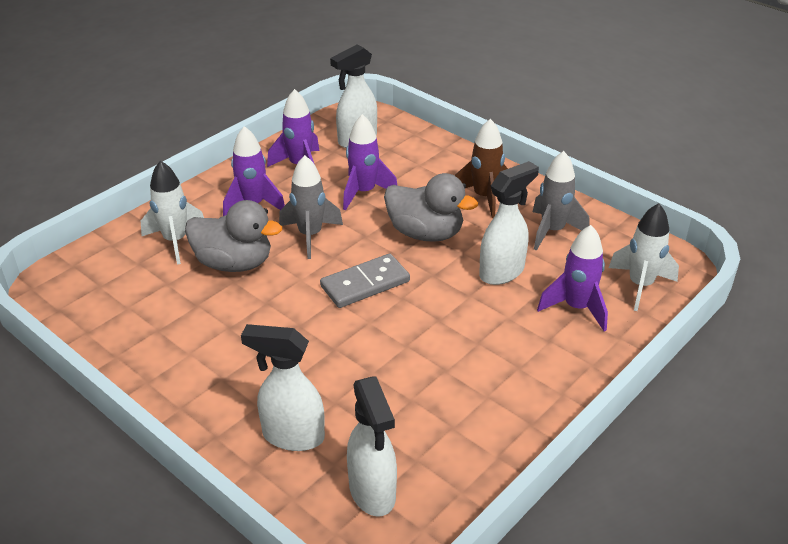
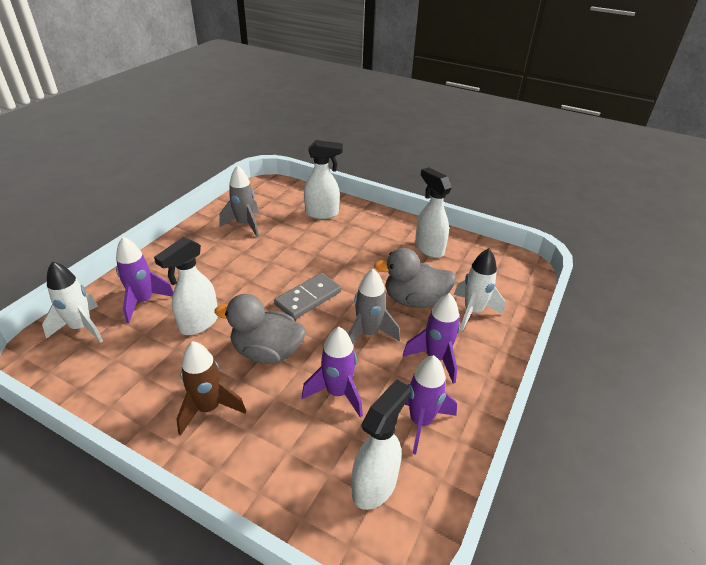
camera: 165 degrees right, 0 degrees up
white spray bottle [347,377,397,517] -> white spray bottle moved to [415,167,452,258]
grey rocket [533,151,589,251] -> grey rocket moved to [219,165,259,237]

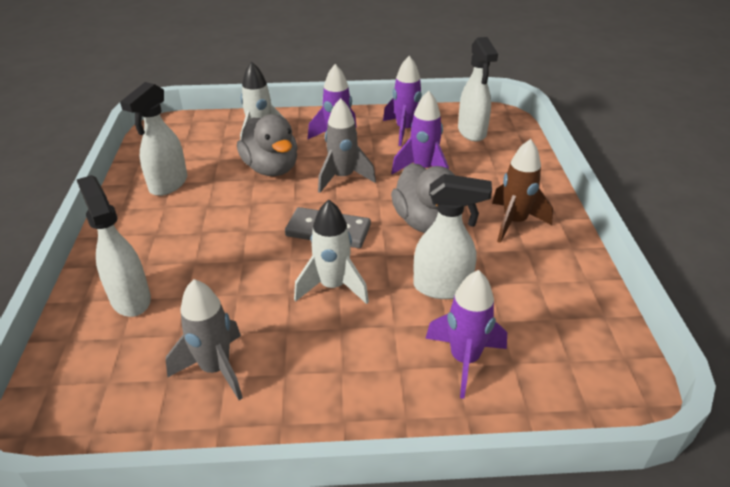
camera: 120 degrees left, 0 degrees up
white rocket [42,261,103,343] -> white rocket moved to [294,199,369,304]
white spray bottle [352,379,411,510] -> white spray bottle turned 105 degrees counterclockwise [458,37,498,142]

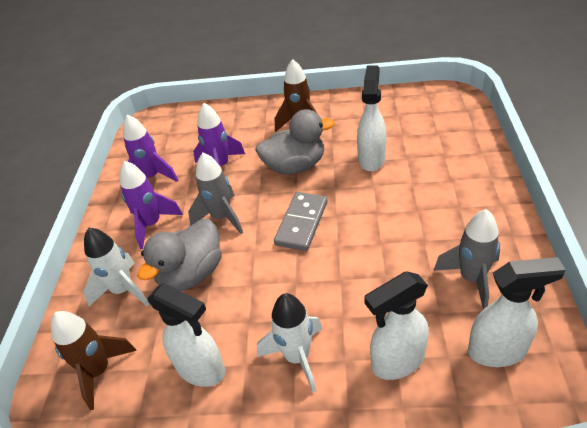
camera: 80 degrees left, 5 degrees up
grey duck [237,114,298,176] -> grey duck turned 150 degrees clockwise [138,219,222,291]
white rocket [294,199,369,304] -> white rocket moved to [257,293,322,393]
purple rocket [425,270,507,399] -> none
white spray bottle [458,37,498,142] -> white spray bottle moved to [468,257,566,367]
none -> brown rocket [51,311,137,410]

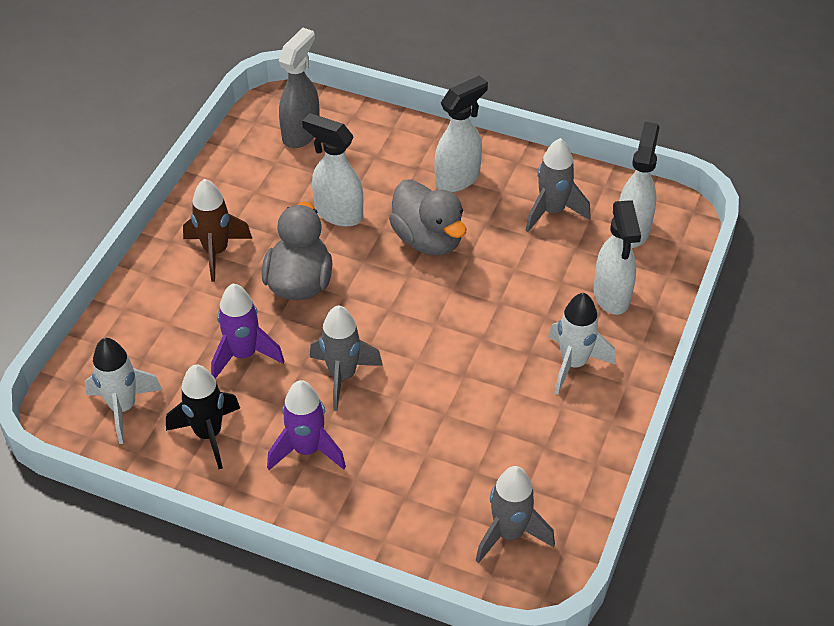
camera: 75 degrees left, 5 degrees up
brown rocket [51,311,137,410] -> grey rocket [476,466,555,563]
white rocket [83,228,149,306] -> white rocket moved to [85,338,162,444]
purple rocket [123,114,178,182] -> black rocket [166,364,240,469]
grey duck [138,219,222,291] -> grey duck moved to [389,179,466,255]
white spray bottle [148,283,225,387] -> white spray bottle moved to [434,76,488,192]
grey domino [274,192,327,251] -> none
none -> grey spray bottle [279,28,320,148]

